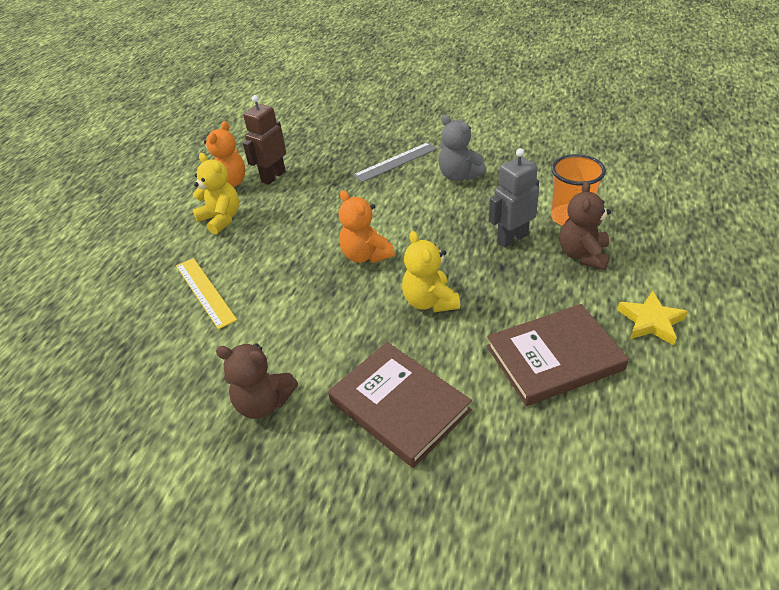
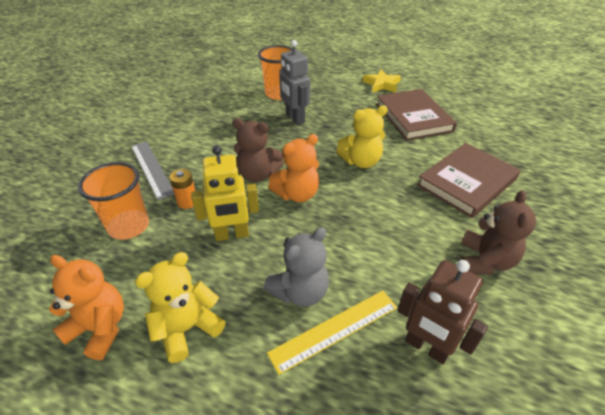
camera: 90 degrees left, 0 degrees up
brown robot [243,95,286,185] -> brown robot moved to [397,260,488,364]
grey teddy bear [439,115,486,181] -> grey teddy bear moved to [263,227,329,307]
brown teddy bear [560,181,611,270] -> brown teddy bear moved to [232,118,284,182]
none -> orange cup [78,162,149,240]
none -> orange battery [170,169,195,209]
none -> yellow robot [191,145,259,241]

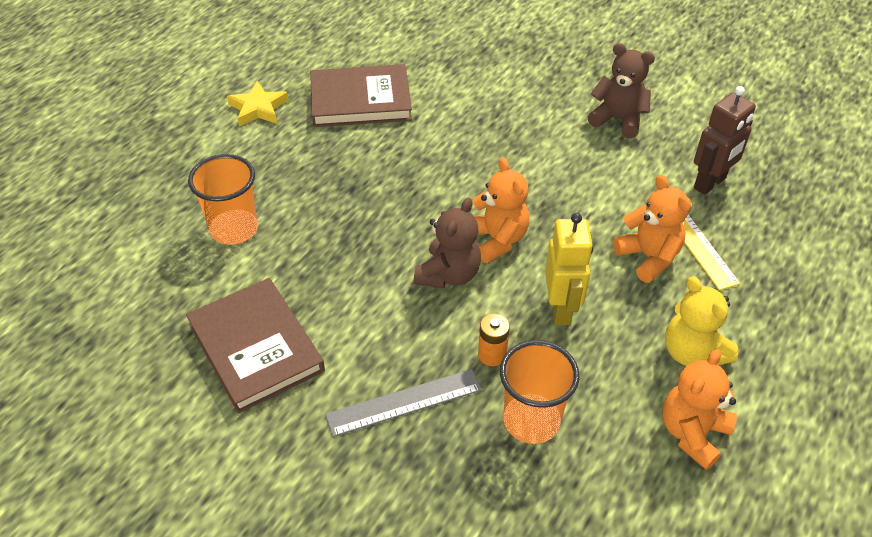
camera: 80 degrees left, 5 degrees up
grey teddy bear [263,227,329,307] -> orange teddy bear [613,175,692,283]
grey robot [279,40,310,125] -> none
yellow teddy bear [336,105,388,168] -> none
brown book [417,143,521,218] -> brown book moved to [186,278,325,413]

